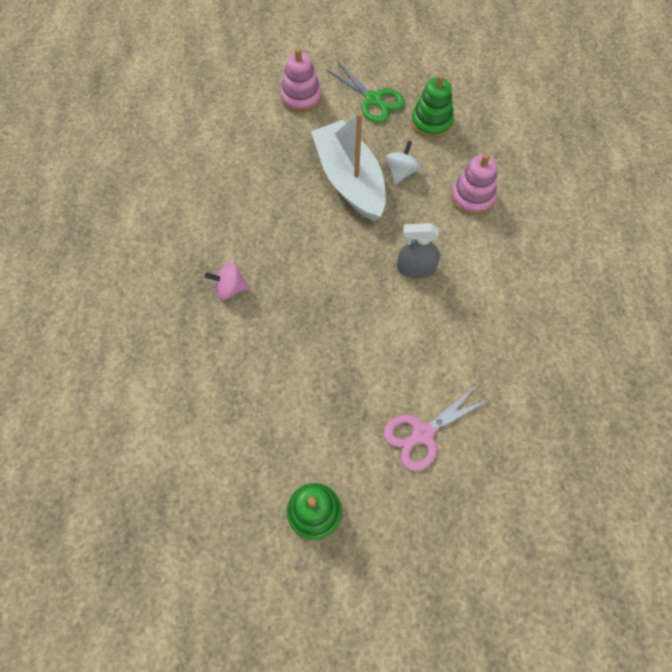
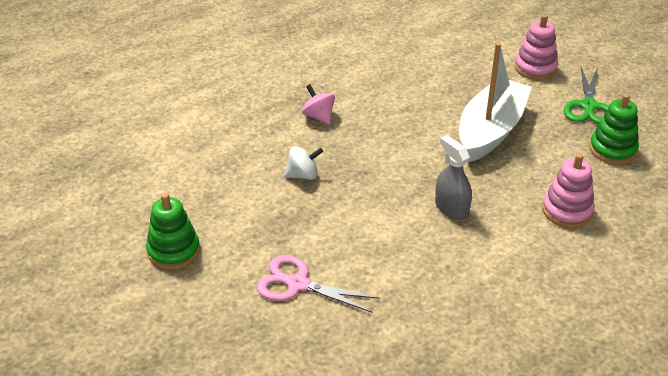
camera: 55 degrees right, 25 degrees down
white spinning top [386,141,420,185] -> white spinning top moved to [284,146,323,180]

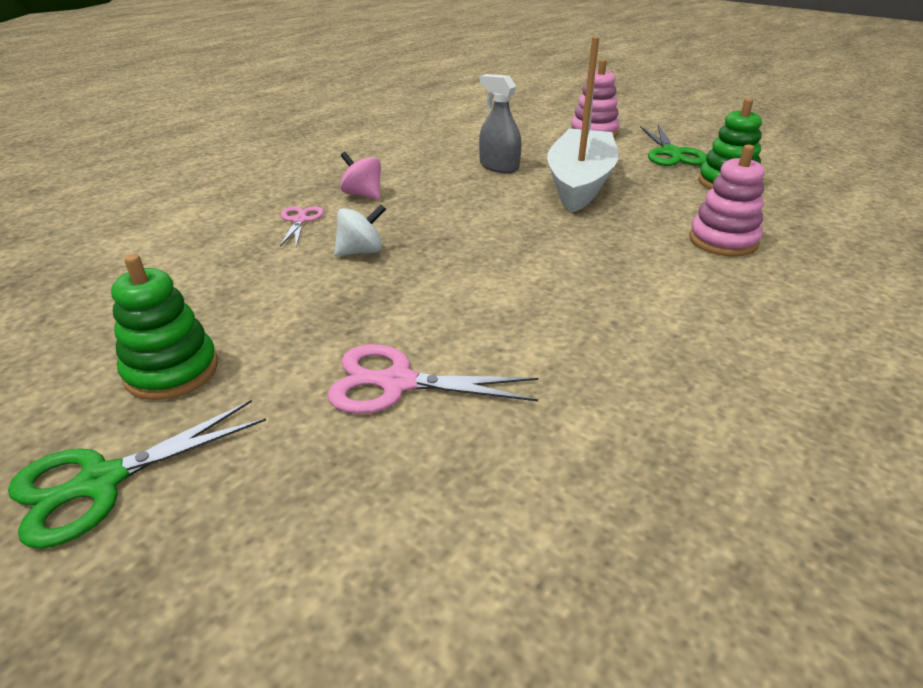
camera: 15 degrees left, 5 degrees down
grey spray bottle [435,135,472,220] -> grey spray bottle moved to [479,74,522,173]
none -> green scissors [8,400,266,549]
none -> pink scissors [280,206,324,247]

